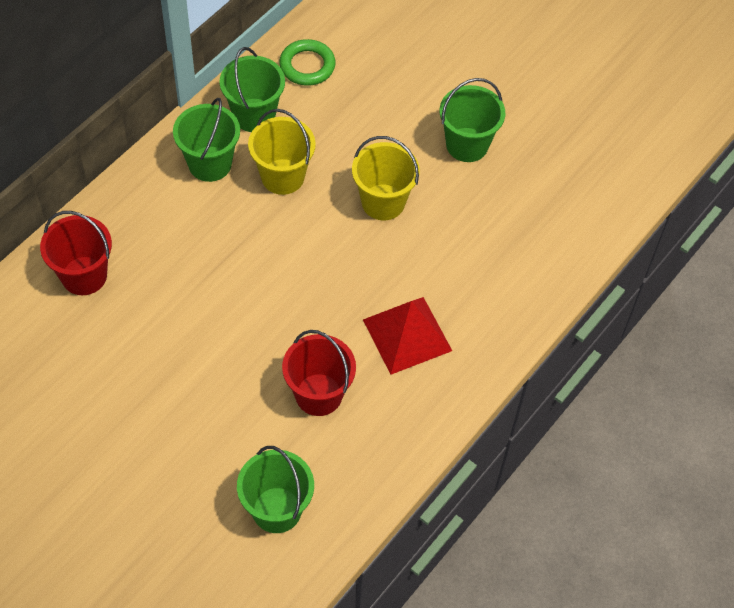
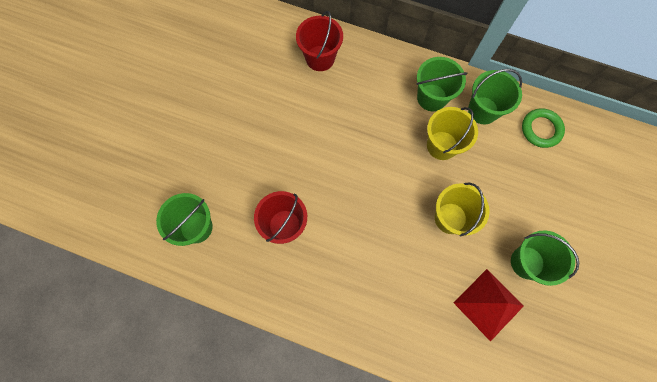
camera: 75 degrees right, 15 degrees up
red pyramid [363,297,452,374] -> red pyramid moved to [453,269,524,342]

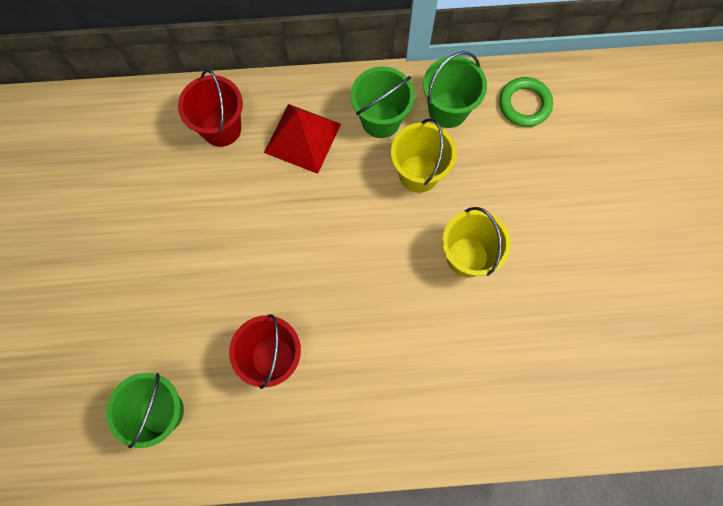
camera: 25 degrees left, 0 degrees up
red pyramid [453,269,524,342] -> red pyramid moved to [264,104,341,174]
green bucket [511,230,579,286] -> none

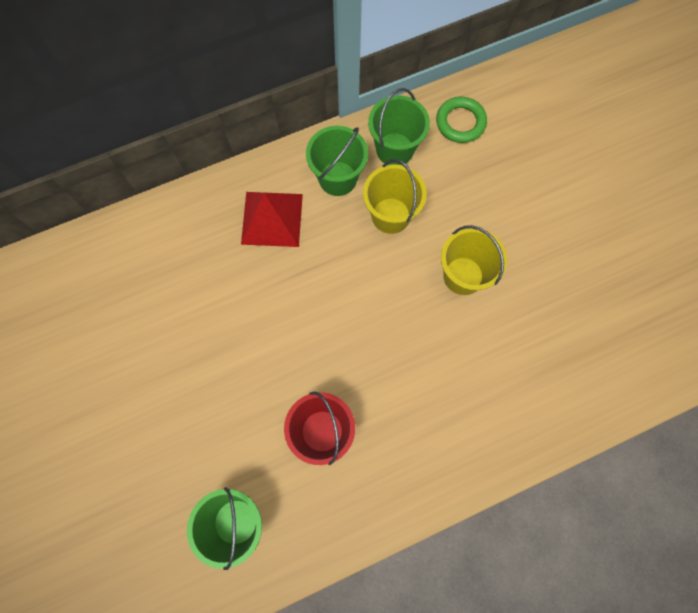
camera: 20 degrees left, 0 degrees up
red bucket [178,69,243,147] -> none

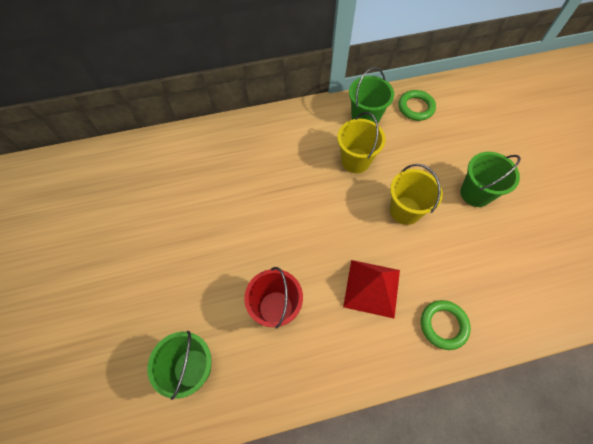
camera: 10 degrees right, 10 degrees down
red pyramid [241,192,303,247] -> red pyramid moved to [343,260,400,318]
green bucket [306,126,368,196] -> green bucket moved to [460,152,521,207]
none -> green ring [421,300,471,350]

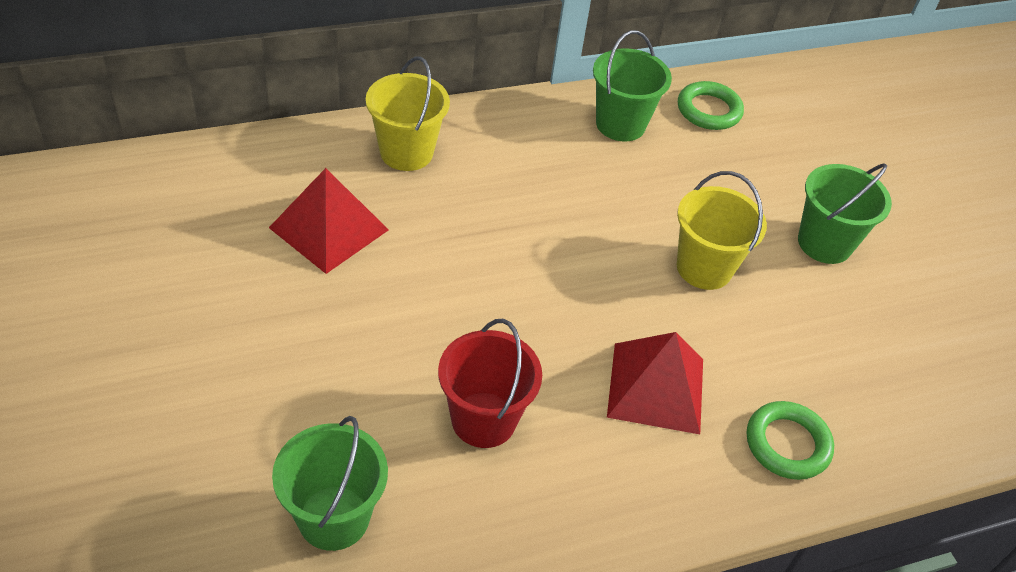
camera: 10 degrees left, 15 degrees down
yellow bucket [337,112,386,173] -> yellow bucket moved to [366,56,450,171]
none -> red pyramid [269,168,389,274]

